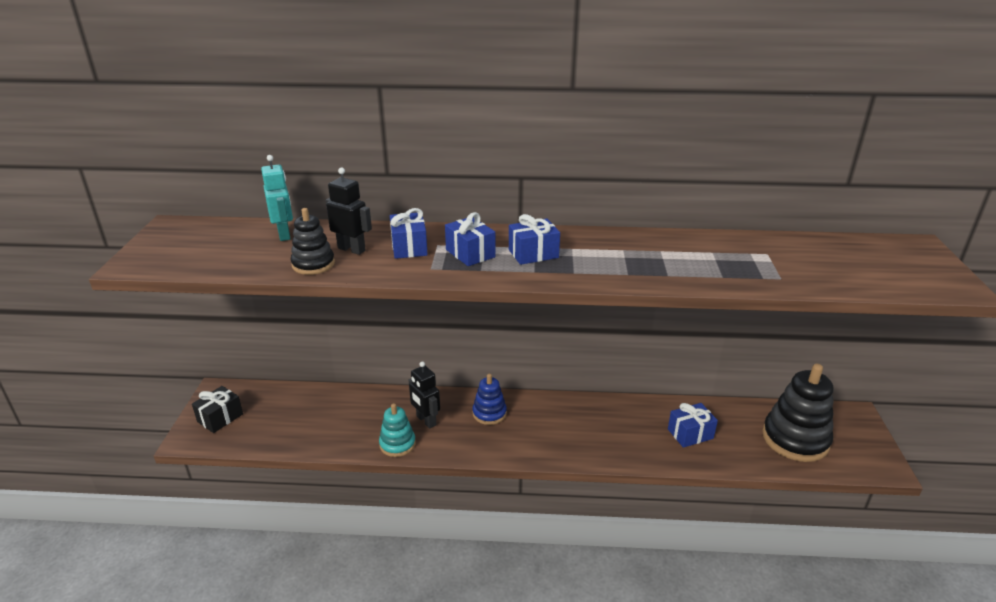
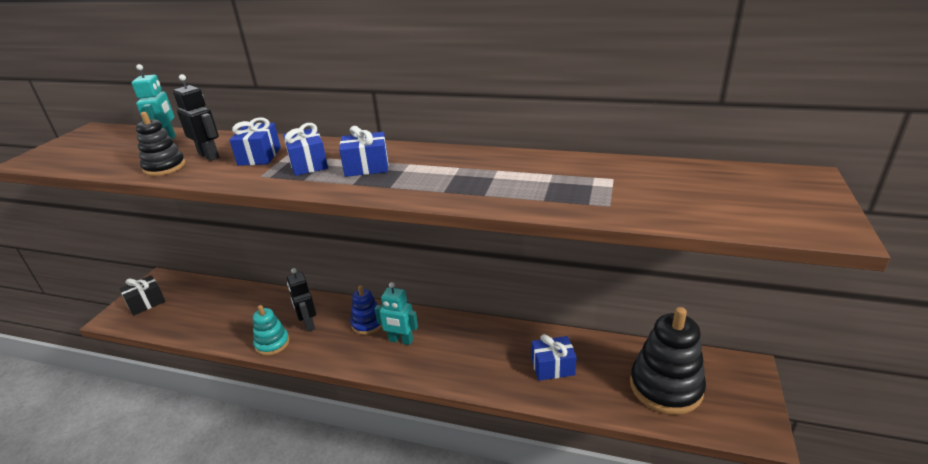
camera: 15 degrees right, 0 degrees up
none -> turquoise robot [375,282,418,345]

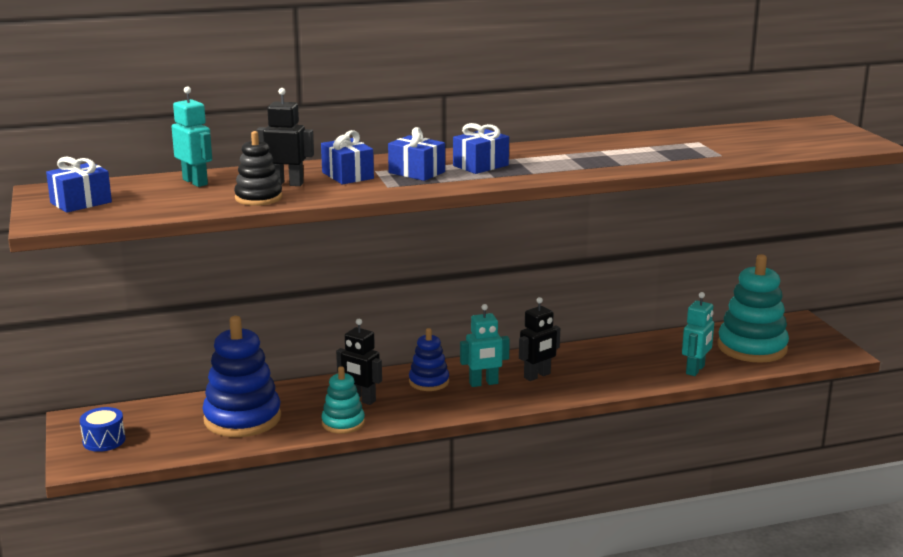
camera: 35 degrees left, 10 degrees down
black gift [119,275,165,316] -> blue drum [80,407,125,452]
blue gift [531,334,577,381] -> blue gift moved to [46,157,112,213]
black stacking toy [630,307,706,415] -> turquoise stacking toy [717,254,789,363]
none -> blue stacking toy [202,316,281,437]
none -> black robot [519,297,560,381]
none -> turquoise robot [682,292,714,376]

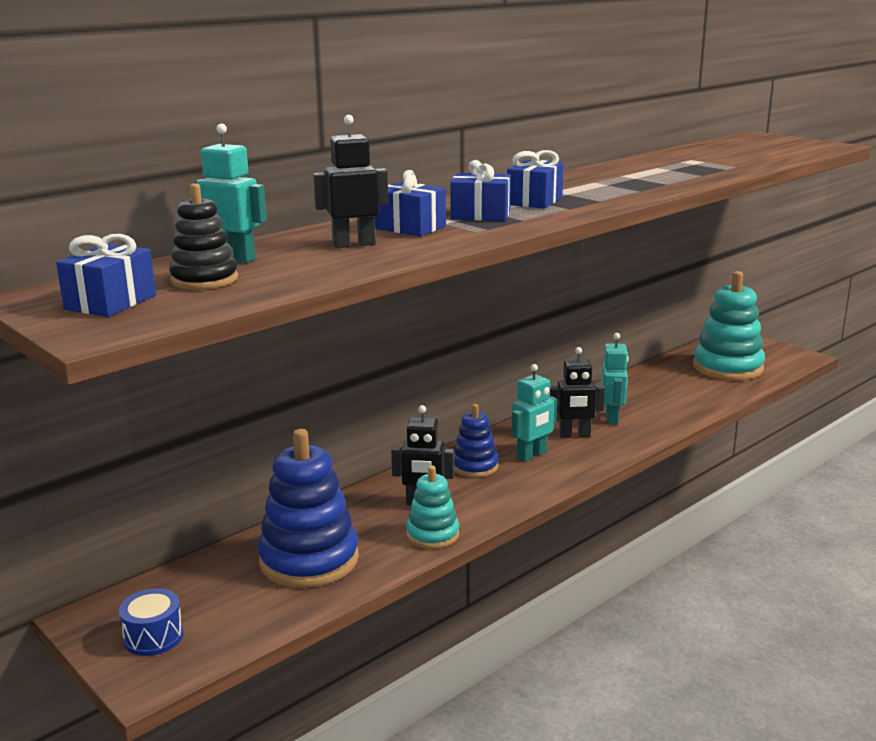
camera: 25 degrees left, 0 degrees up
black stacking toy [234,131,283,206] -> black stacking toy moved to [169,183,238,290]
black robot [519,297,560,381] -> black robot turned 60 degrees clockwise [550,347,605,438]
turquoise robot [682,292,714,376] -> turquoise robot moved to [601,333,629,425]

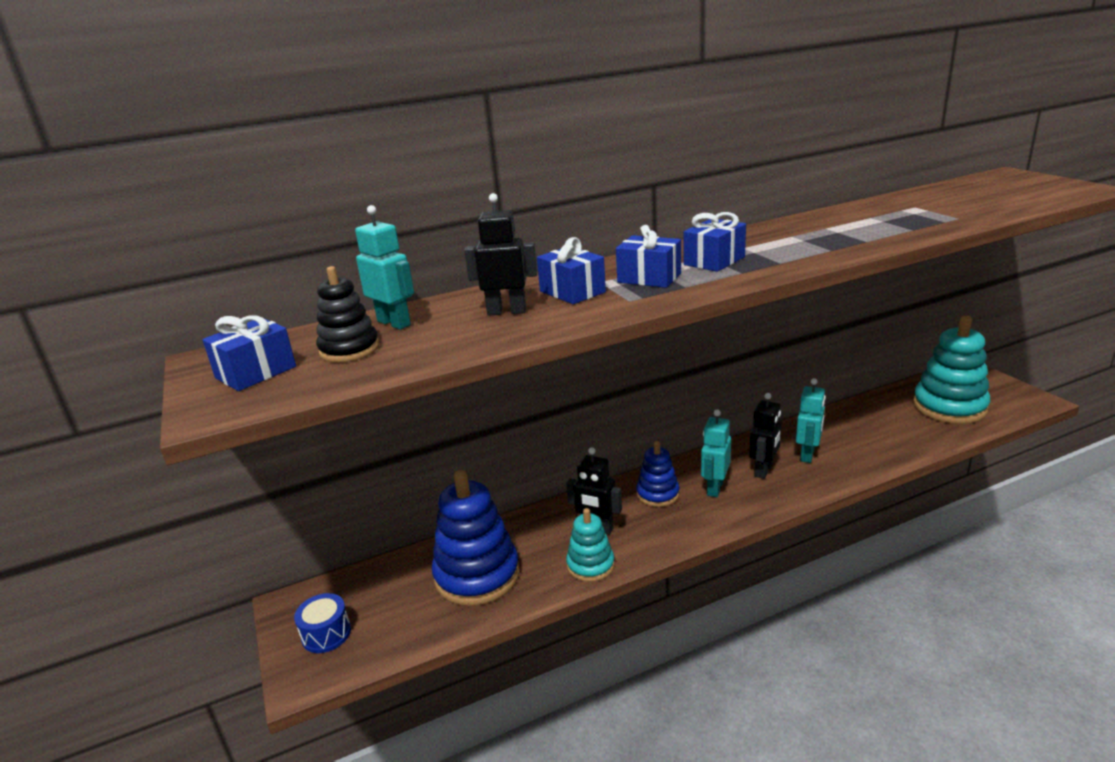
camera: 20 degrees right, 5 degrees up
turquoise robot [511,364,557,462] -> turquoise robot turned 135 degrees clockwise [701,409,731,497]
black robot [550,347,605,438] -> black robot turned 75 degrees counterclockwise [749,393,782,479]

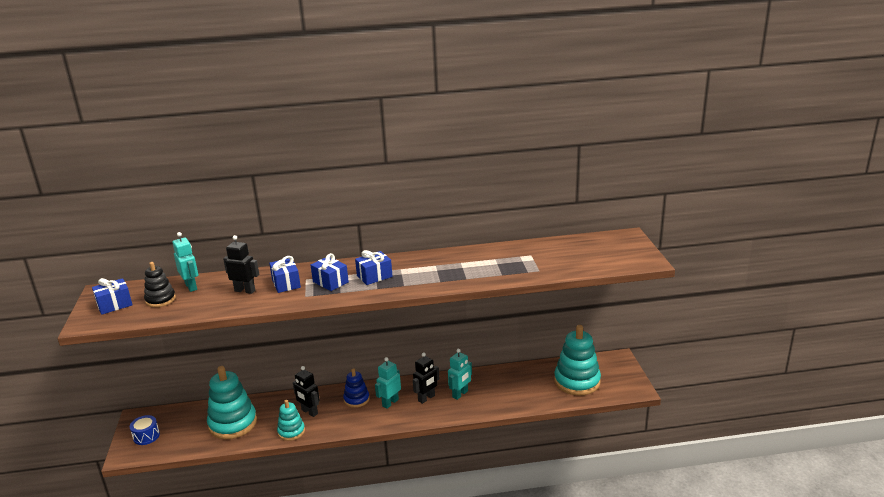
camera: 15 degrees right, 0 degrees up
blue stacking toy [432,470,520,606] -> turquoise stacking toy [207,366,257,439]

